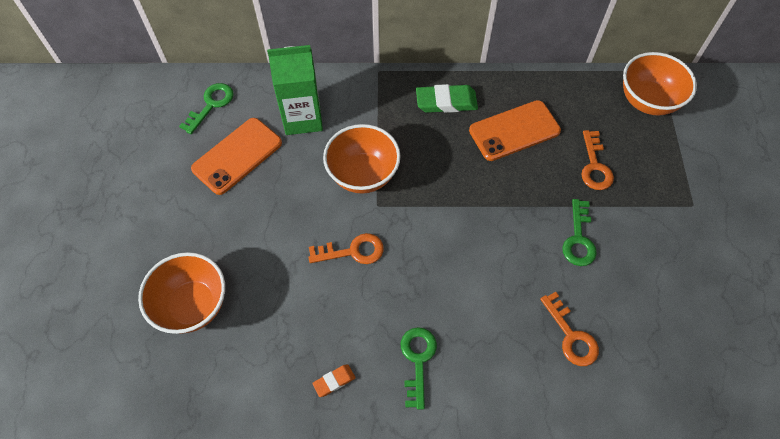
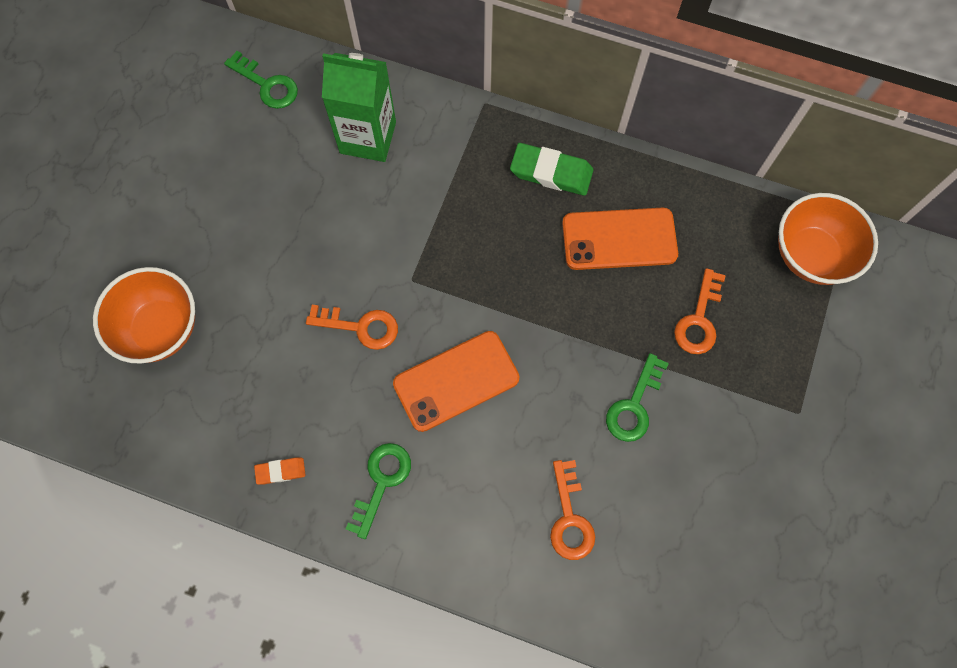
camera: 20 degrees right, 10 degrees up
green key [179,83,234,134] -> green key turned 75 degrees clockwise [224,51,298,109]
orange phone [191,118,282,195] -> orange phone moved to [393,331,520,432]
orange bowl [323,124,400,194] -> none

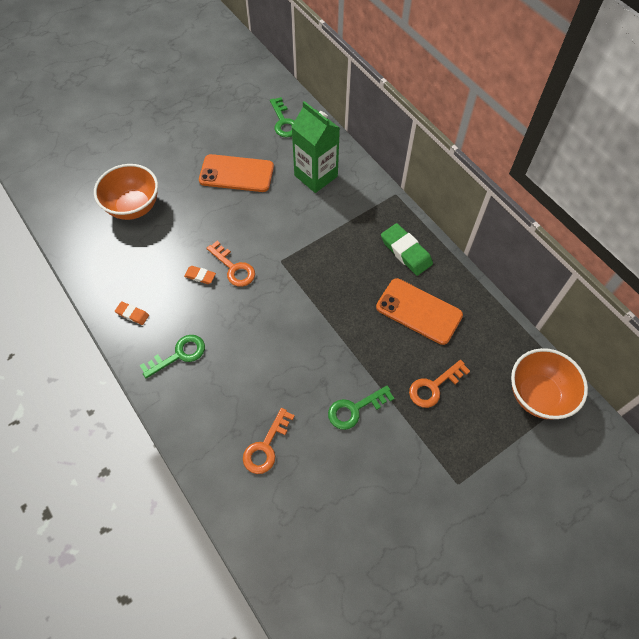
camera: 35 degrees right, 10 degrees down
orange phone [393,331,520,432] -> orange phone moved to [199,154,274,192]
none -> orange eraser [184,266,216,284]

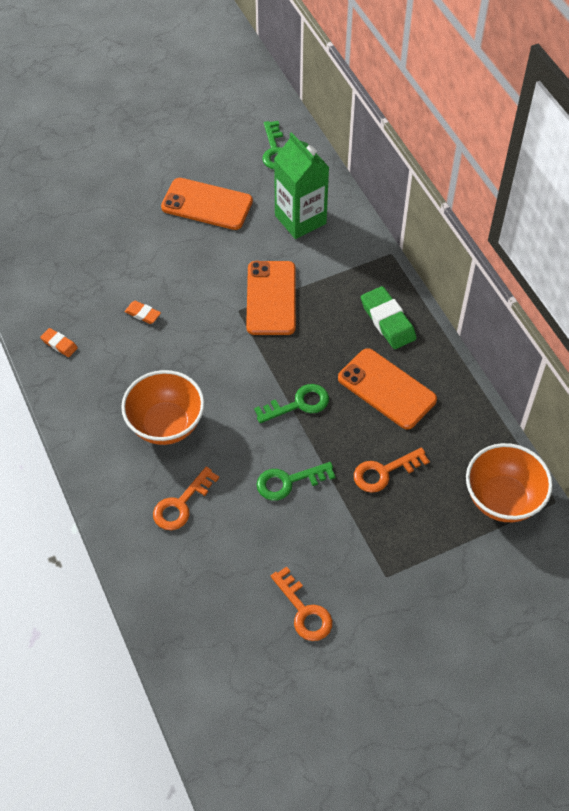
camera: 10 degrees right, 5 degrees down
orange bowl [94,164,158,220] -> orange bowl moved to [121,370,205,445]
green key [140,335,205,378] -> green key moved to [254,384,329,423]
orange key [206,241,255,287] -> orange key moved to [271,567,332,641]
none -> orange phone [246,261,296,335]

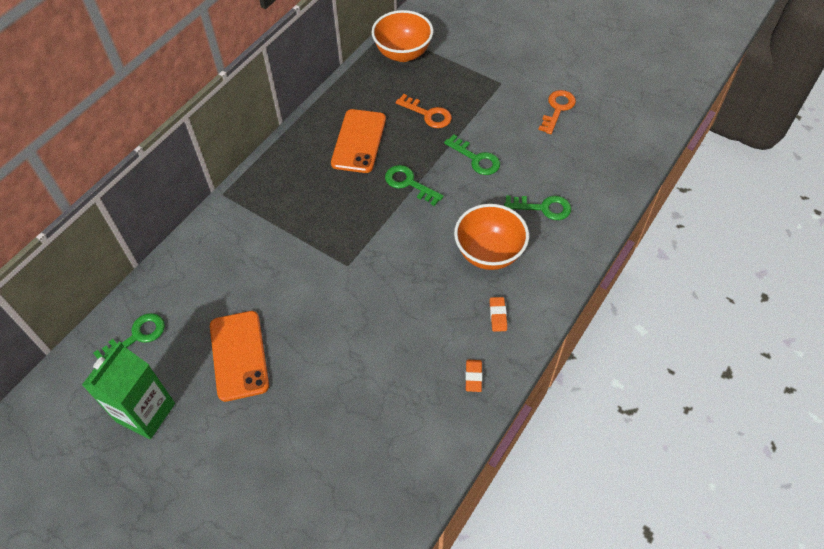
camera: 120 degrees left, 0 degrees up
orange eraser [125,301,161,324] -> orange eraser moved to [490,297,507,332]
orange key [153,467,219,530] -> green key [504,196,571,220]
orange phone [246,261,296,335] -> none
green carton [274,132,330,239] -> green carton moved to [82,342,175,439]
green eraser [361,286,417,349] -> none

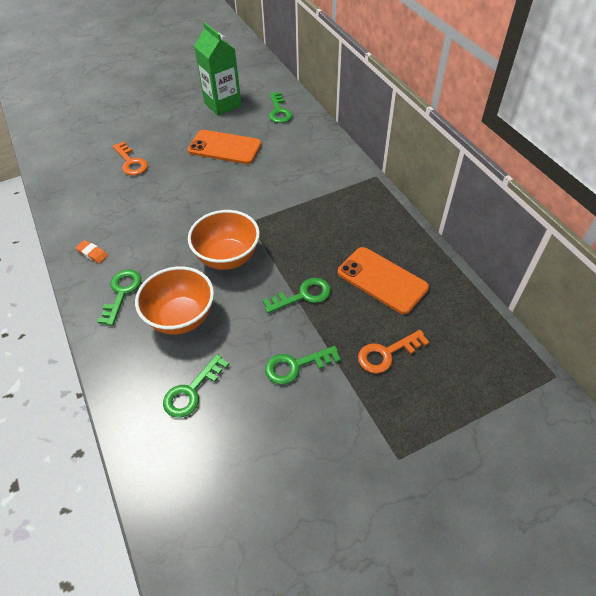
camera: 120 degrees right, 5 degrees down
orange bowl [372,10,433,62] -> orange bowl moved to [188,210,260,270]
orange eraser [490,297,507,332] -> green key [98,270,141,326]
orange key [538,90,576,134] -> orange key moved to [113,142,148,175]

